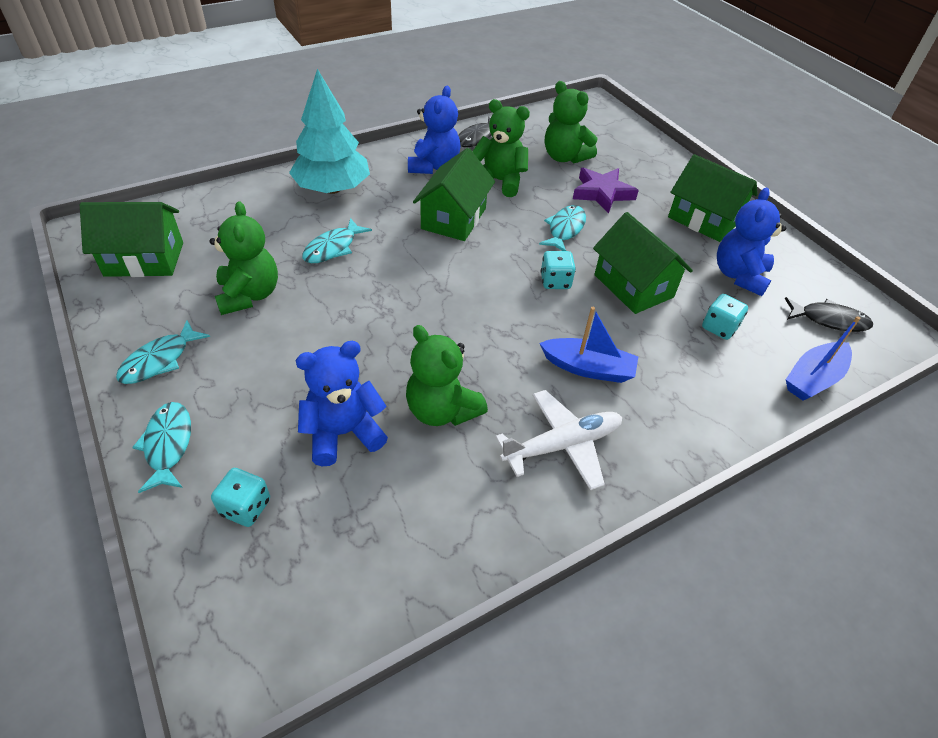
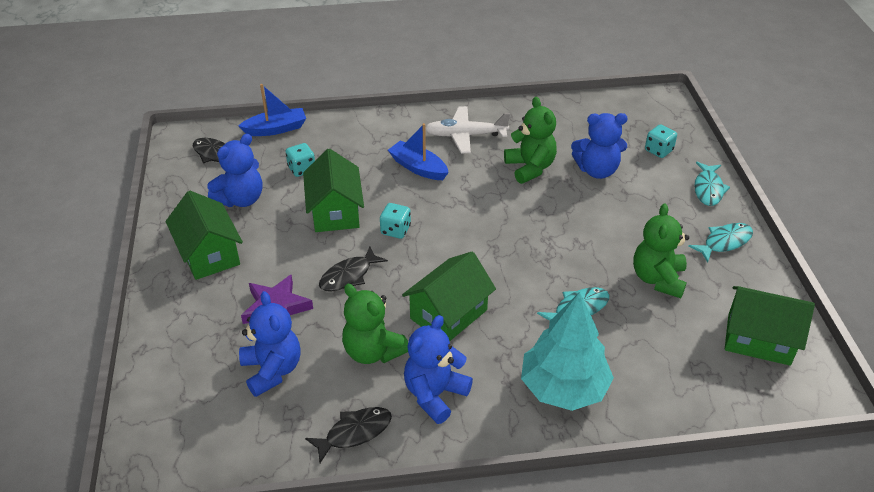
camera: 155 degrees left, 5 degrees down
turquoise fish [539,205,586,251] -> black fish [319,246,388,291]
green teddy bear [545,81,597,163] -> blue teddy bear [239,291,301,397]

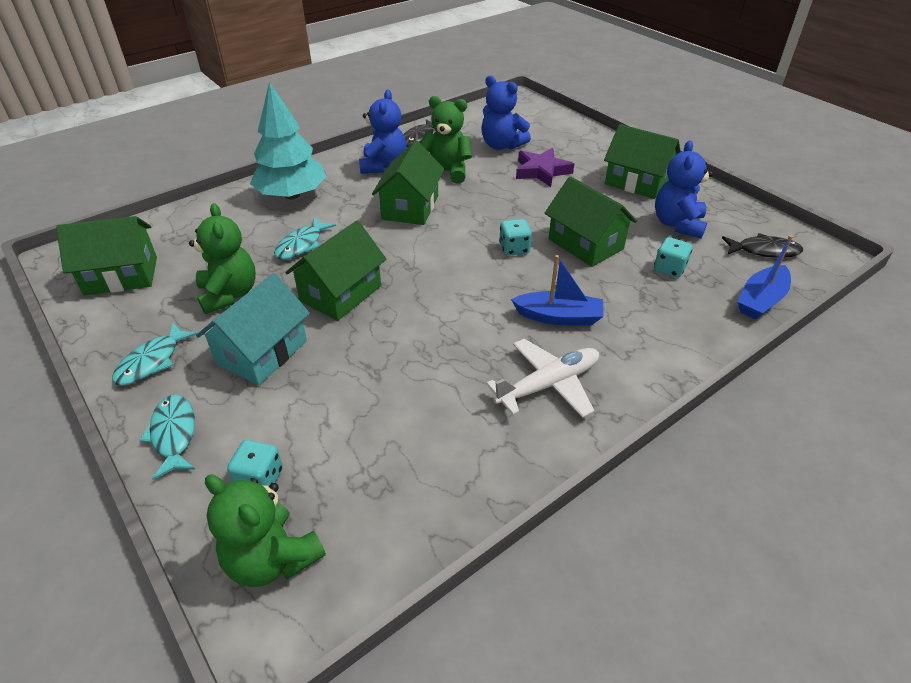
camera: 150 degrees right, 0 degrees up
black fish [319,246,388,291] -> none
green teddy bear [504,97,557,184] -> green teddy bear moved to [205,475,326,587]
blue teddy bear [571,113,628,179] -> none
none -> turquoise house [196,273,310,385]
none -> green house [285,221,386,321]

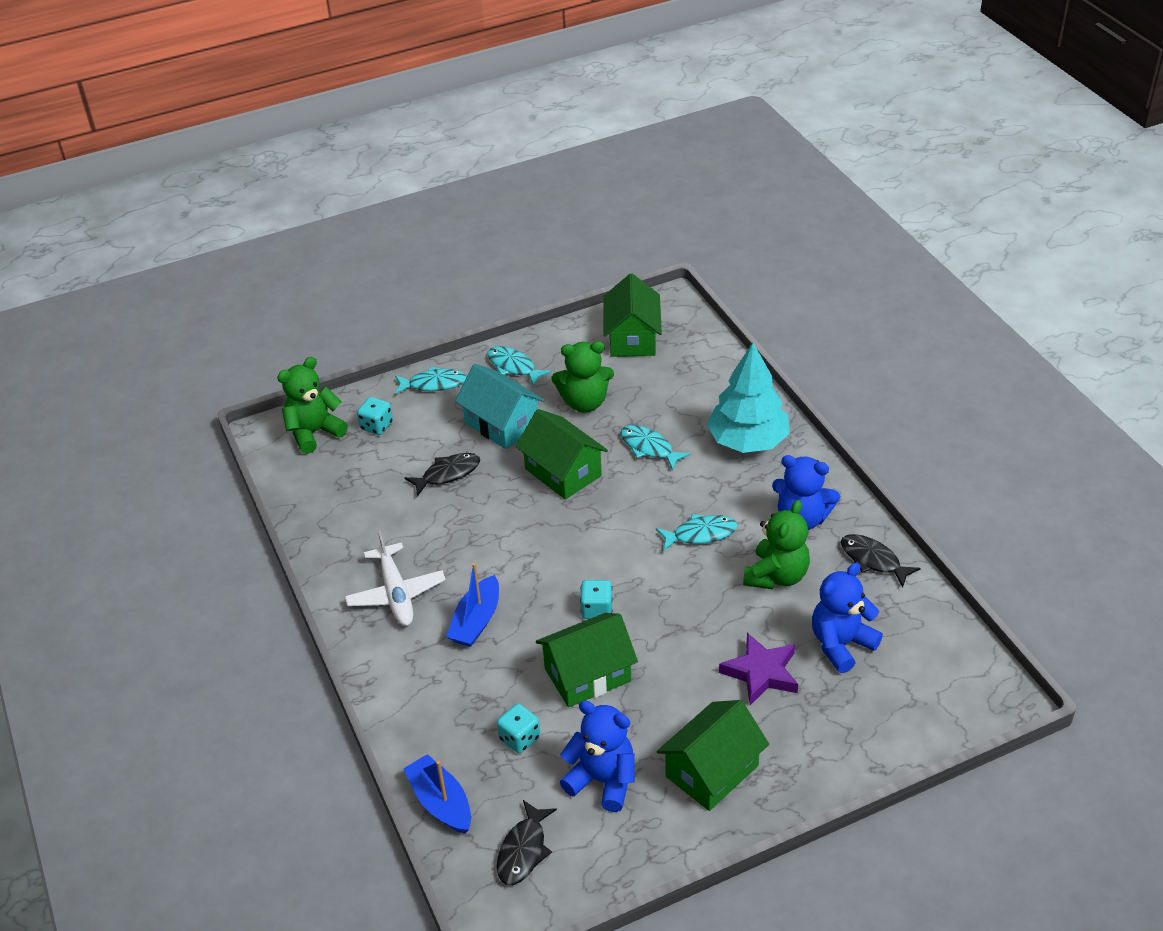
camera: 105 degrees right, 0 degrees up
green house [372,140,444,225] -> turquoise fish [656,514,738,551]
none -> black fish [404,453,480,496]

